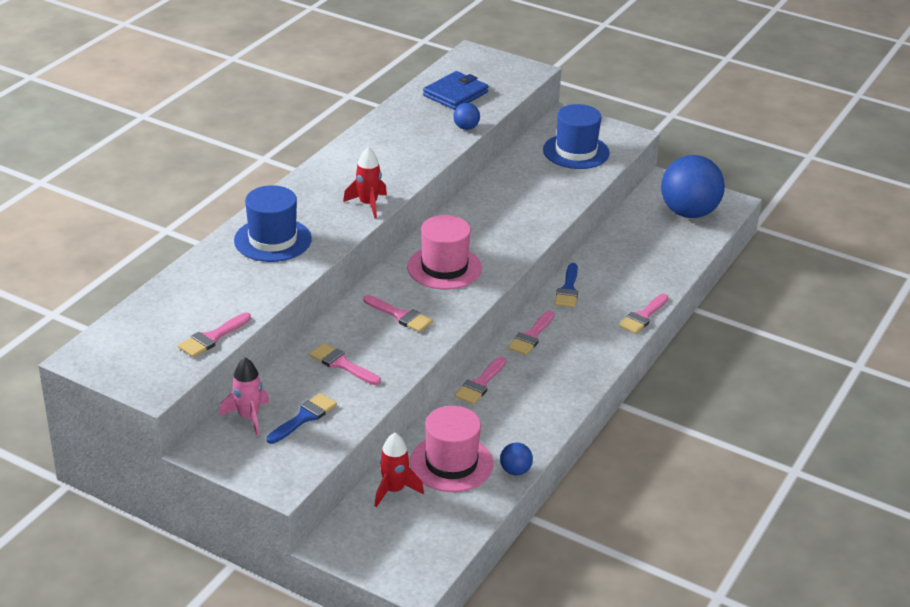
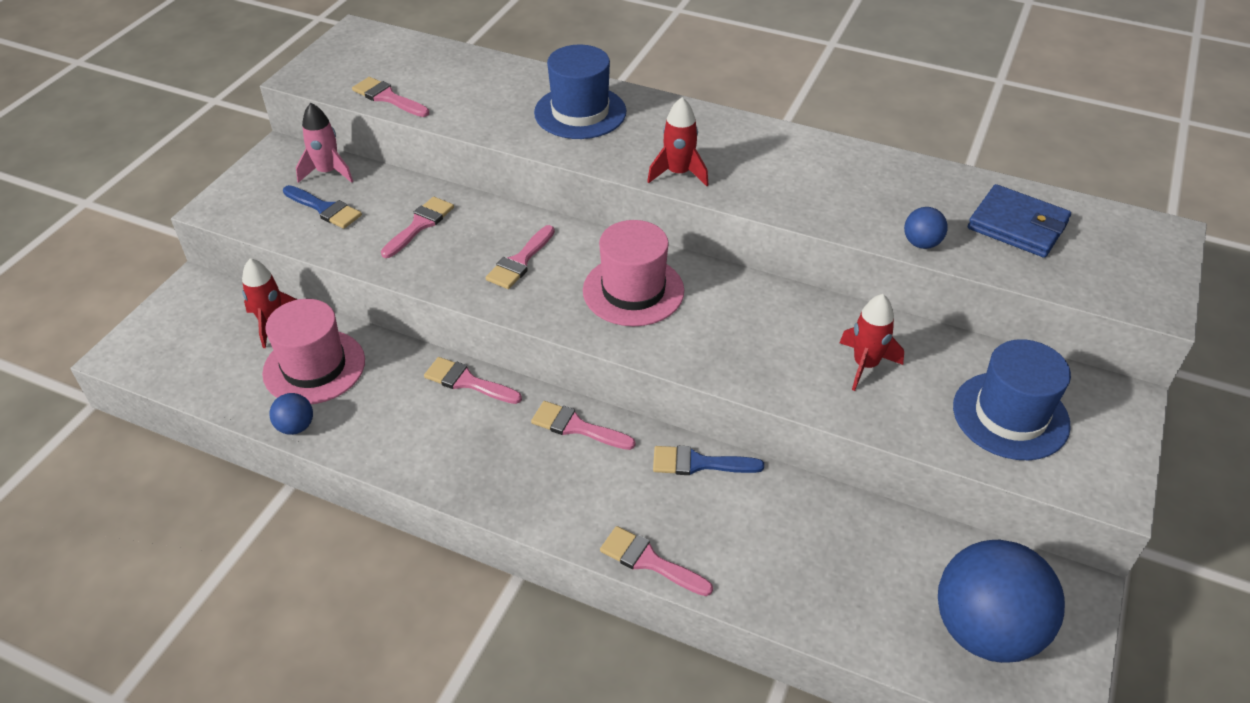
camera: 85 degrees right, 10 degrees up
none -> red rocket [840,294,904,391]

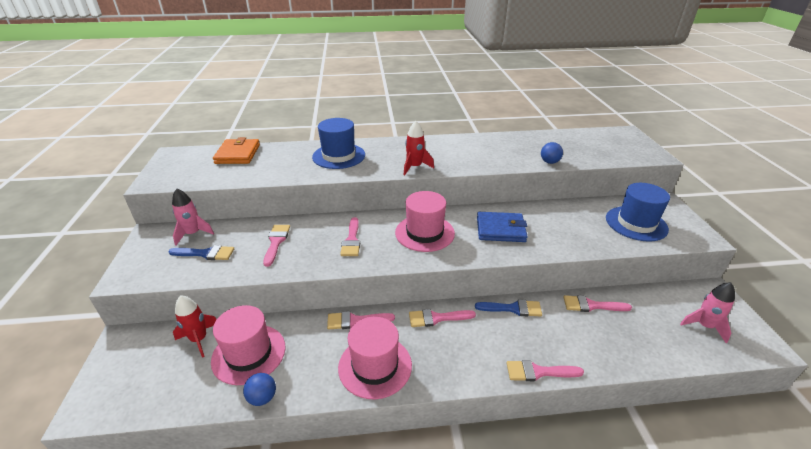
camera: 30 degrees left, 10 degrees down
pink brush [352,77,429,117] -> pink brush moved to [563,295,632,312]
blue brush [653,446,764,475] -> blue brush turned 150 degrees counterclockwise [475,299,542,316]
red rocket [840,294,904,391] -> none
blue ball [938,540,1065,663] -> pink rocket [680,282,735,344]
blue wallet [968,184,1071,258] -> blue wallet moved to [477,212,528,242]
none -> orange wallet [213,137,260,164]
none -> pink hat [338,317,412,399]

